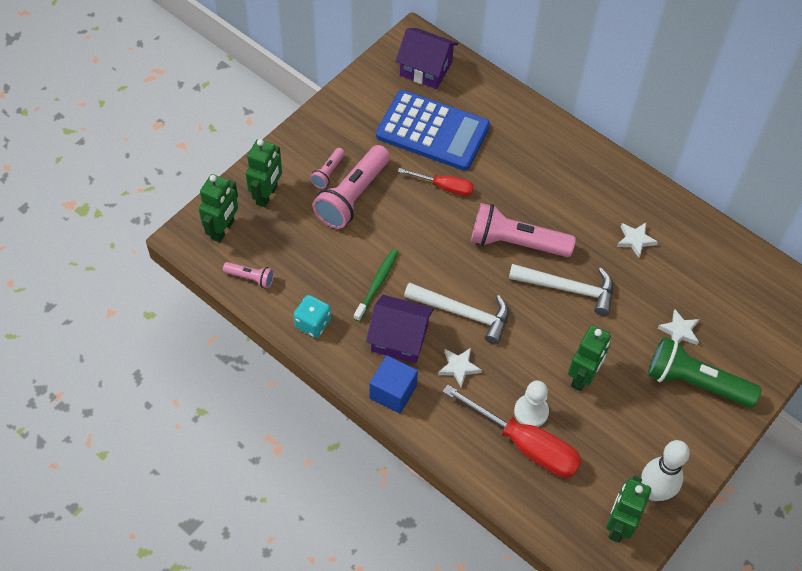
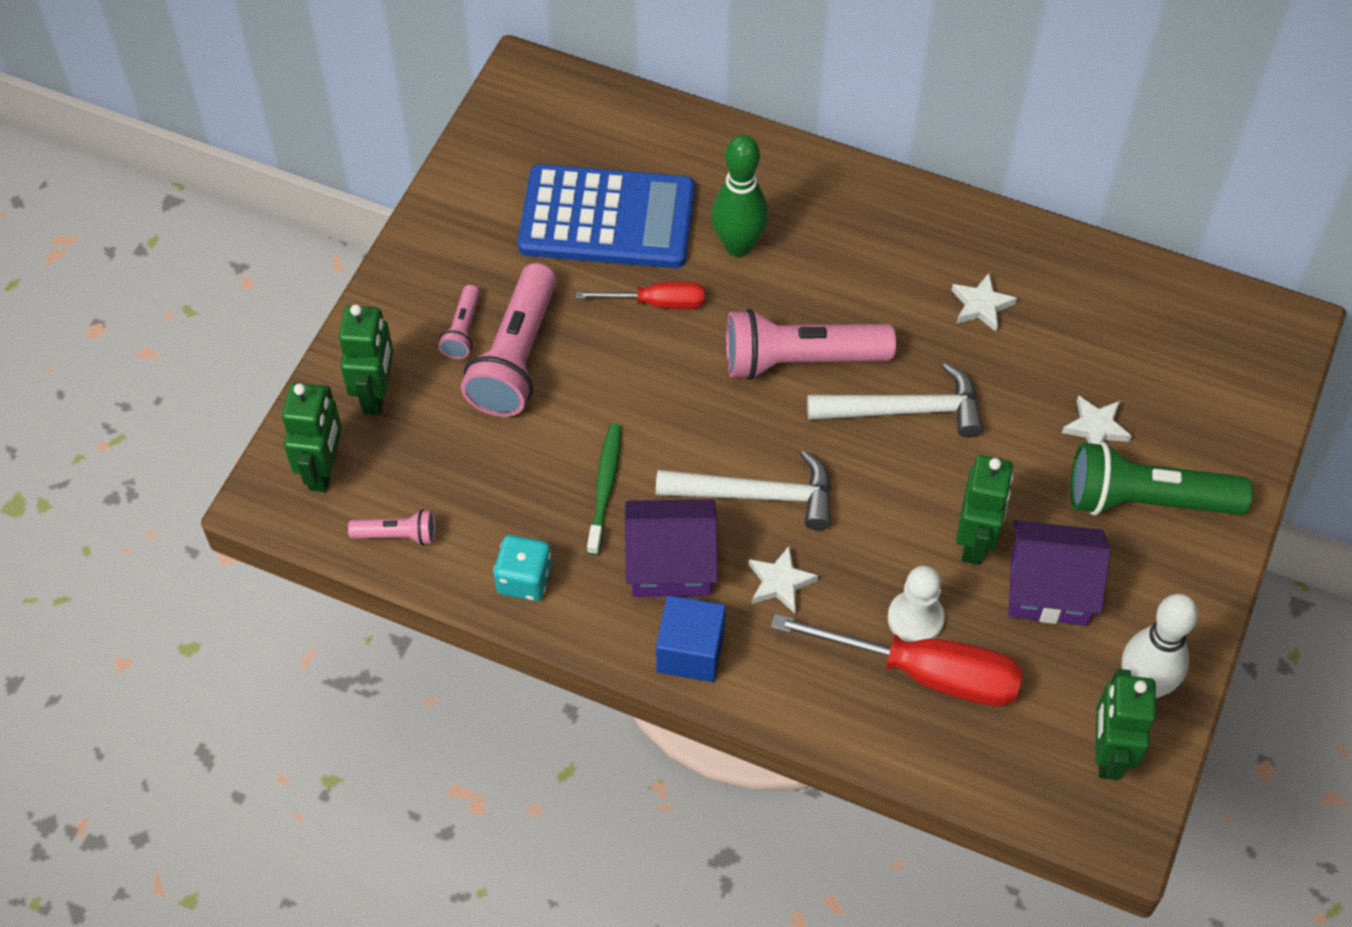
camera: 15 degrees left, 0 degrees up
purple house [396,28,458,89] -> purple house moved to [1008,520,1111,626]
none -> green bowling pin [711,135,769,257]

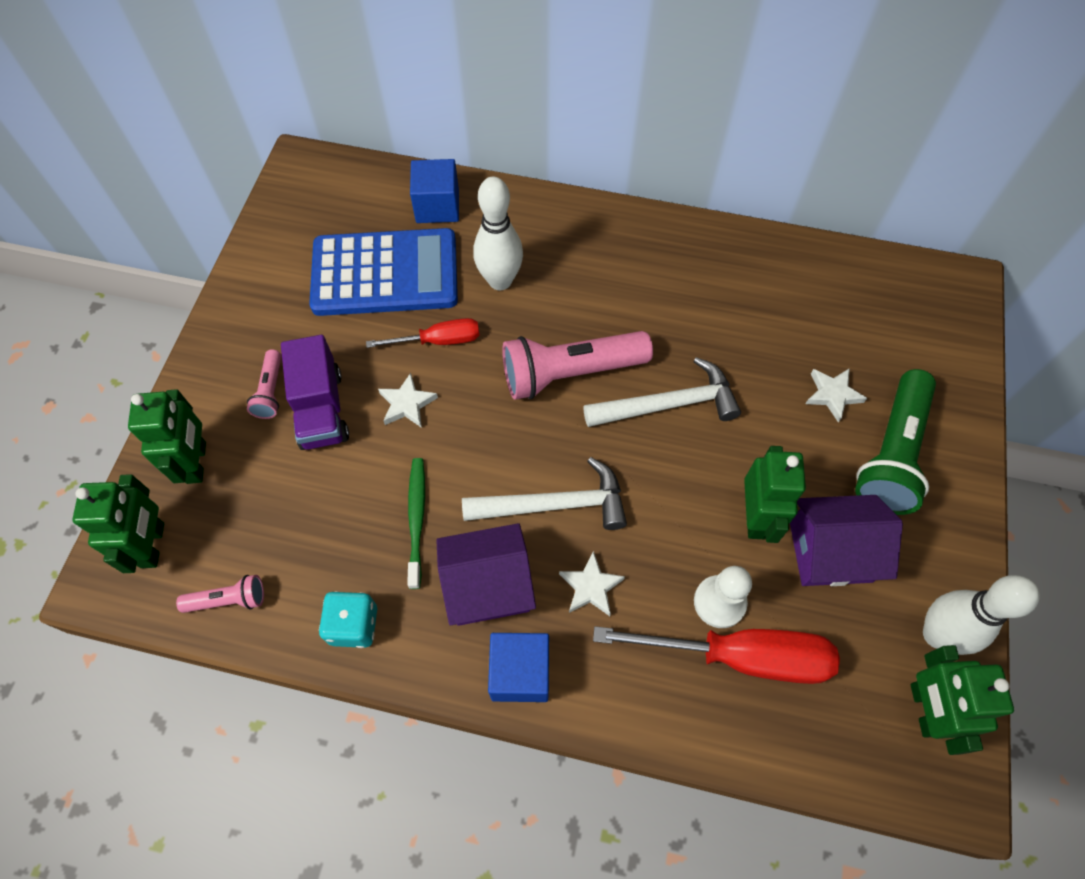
camera: 10 degrees left, 5 degrees up
pink flashlight [461,263,557,417] -> purple truck [281,335,349,450]
green bowling pin [711,135,769,257] -> white bowling pin [473,177,523,290]
white star [951,273,1017,332] -> white star moved to [378,373,438,428]
green flashlight [1070,442,1253,515] -> green flashlight turned 60 degrees counterclockwise [855,369,936,515]
none -> blue cube [410,159,459,223]

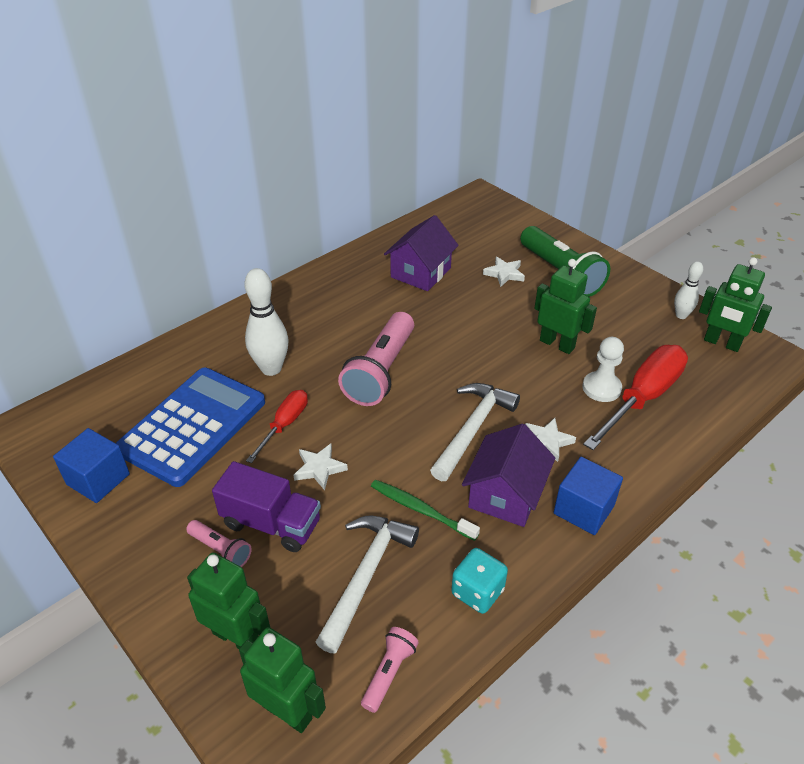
camera: 55 degrees left, 20 degrees down
blue cube [410,159,459,223] -> blue cube moved to [53,428,130,503]
white hammer [583,357,741,427] -> white hammer moved to [316,516,419,653]
purple house [790,495,903,586] -> purple house moved to [384,215,459,291]
white bowling pin [923,575,1040,655] -> white bowling pin [674,261,703,319], size x0.58

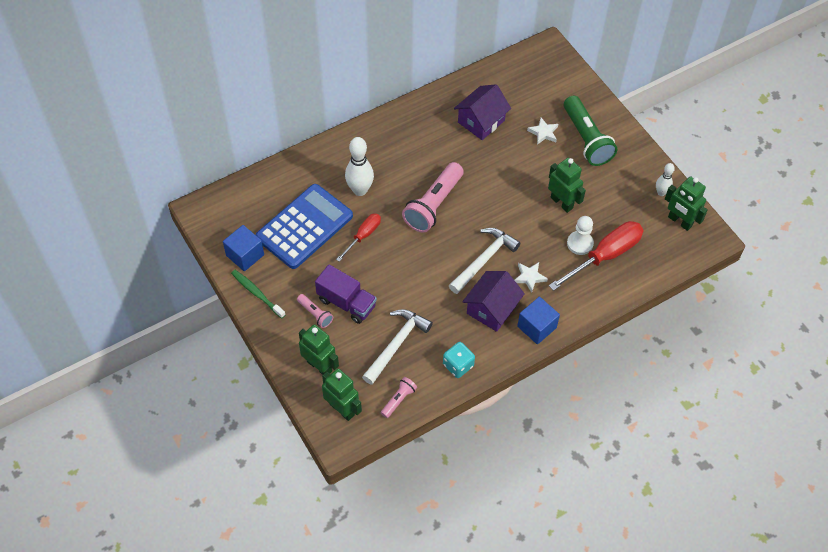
camera: 10 degrees right, 15 degrees up
white star [294,444,348,490] -> none
green toothbrush [371,480,480,541] -> green toothbrush moved to [231,270,286,319]

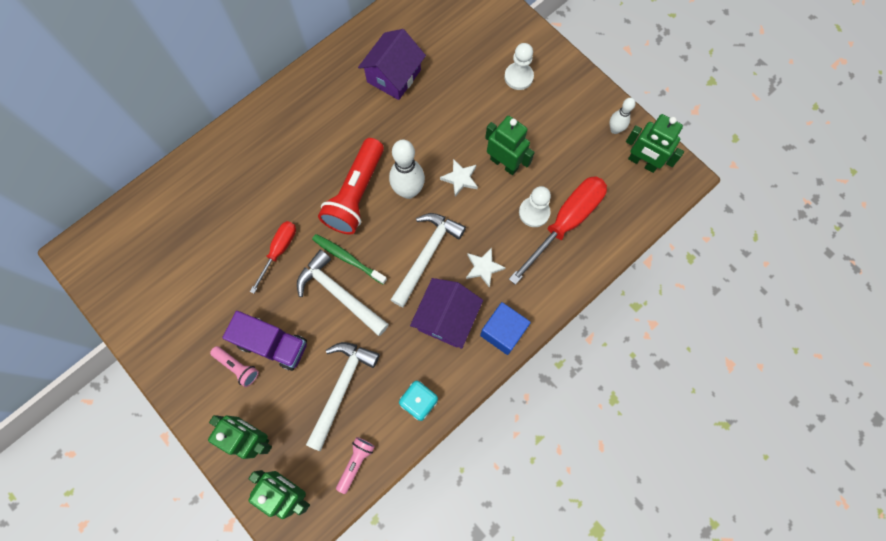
camera: 10 degrees left, 15 degrees up
blue cube [223,225,264,271] -> none
green toothbrush [231,270,286,319] -> green toothbrush moved to [312,234,387,284]
blue calculator [256,184,353,269] -> none
white bowling pin [345,137,374,196] -> white bowling pin moved to [389,140,425,199]
pink flashlight [402,162,464,232] -> red flashlight [318,138,384,235]
white star [527,118,558,145] -> white star moved to [440,159,478,197]
green flashlight [564,96,617,166] -> white pawn [504,43,534,90]
none -> white hammer [297,249,389,336]

